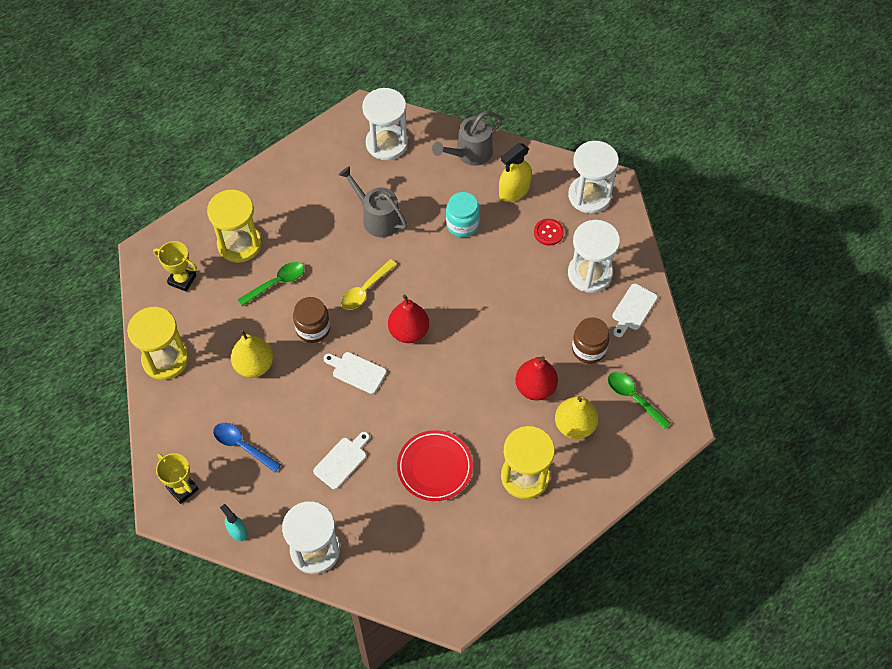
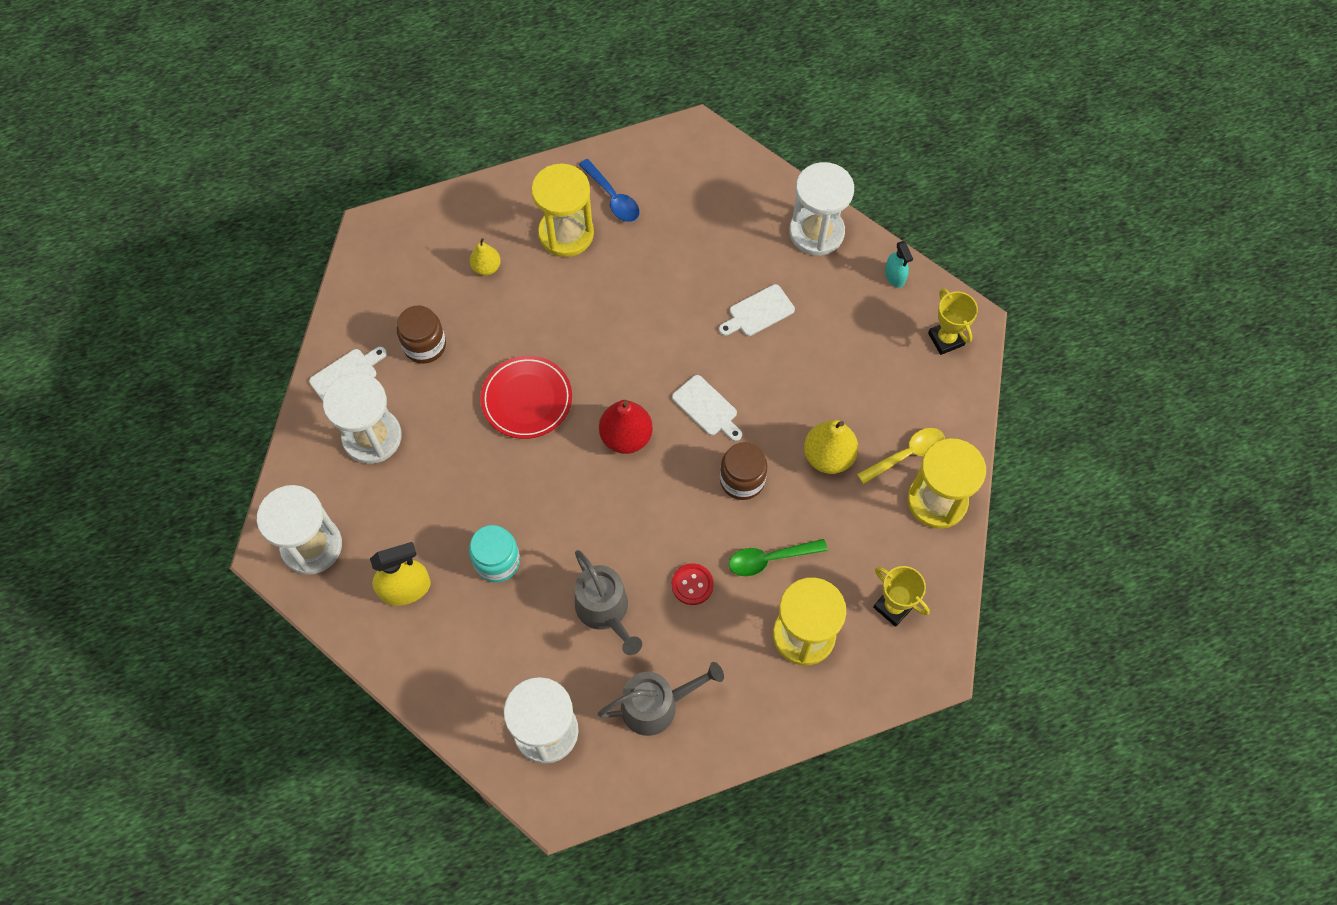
camera: 160 degrees left, 5 degrees up
blue spoon [213,423,281,472] -> blue spoon moved to [579,159,639,222]
yellow spoon [341,259,397,310] -> yellow spoon moved to [857,428,945,484]
red plate [397,430,473,501] -> red plate moved to [481,356,572,439]
grey watering can [432,112,502,166] -> grey watering can moved to [598,662,724,736]
red pear [515,356,558,400] -> none
red button [534,219,564,246] -> red button moved to [672,563,714,605]
yellow pear [555,396,598,439] -> yellow pear [470,238,501,276], size x0.61
green spoon [608,372,670,429] -> none

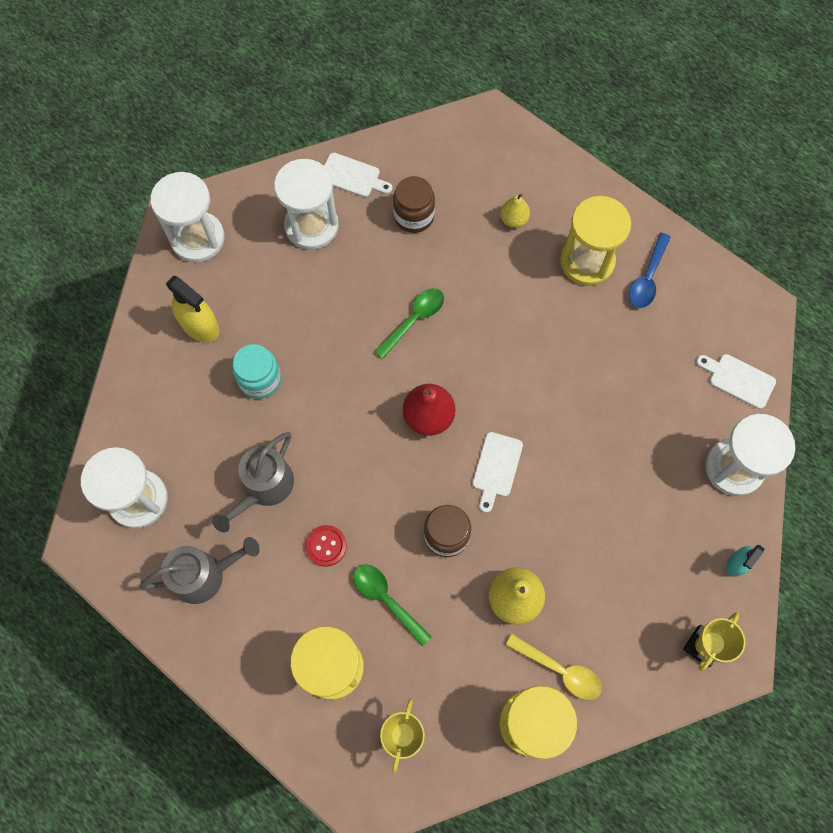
camera: 60 degrees right, 5 degrees up
red plate [481,356,572,439] -> green spoon [374,288,444,359]
grey watering can [598,662,724,736] -> grey watering can turned 60 degrees counterclockwise [139,537,260,604]
white cutting board [719,284,795,336] -> white cutting board moved to [696,354,776,409]

